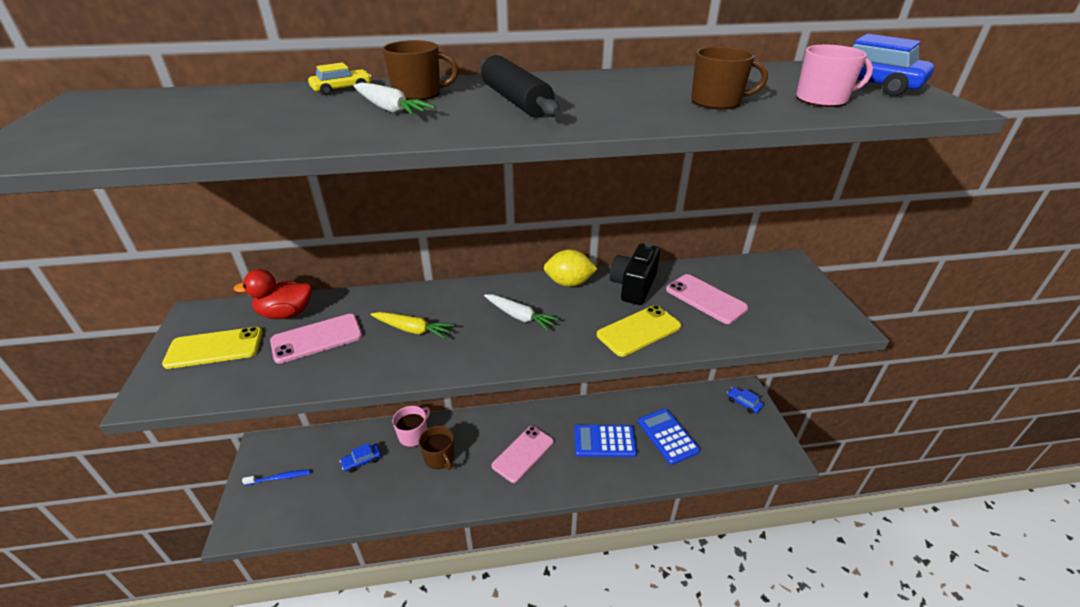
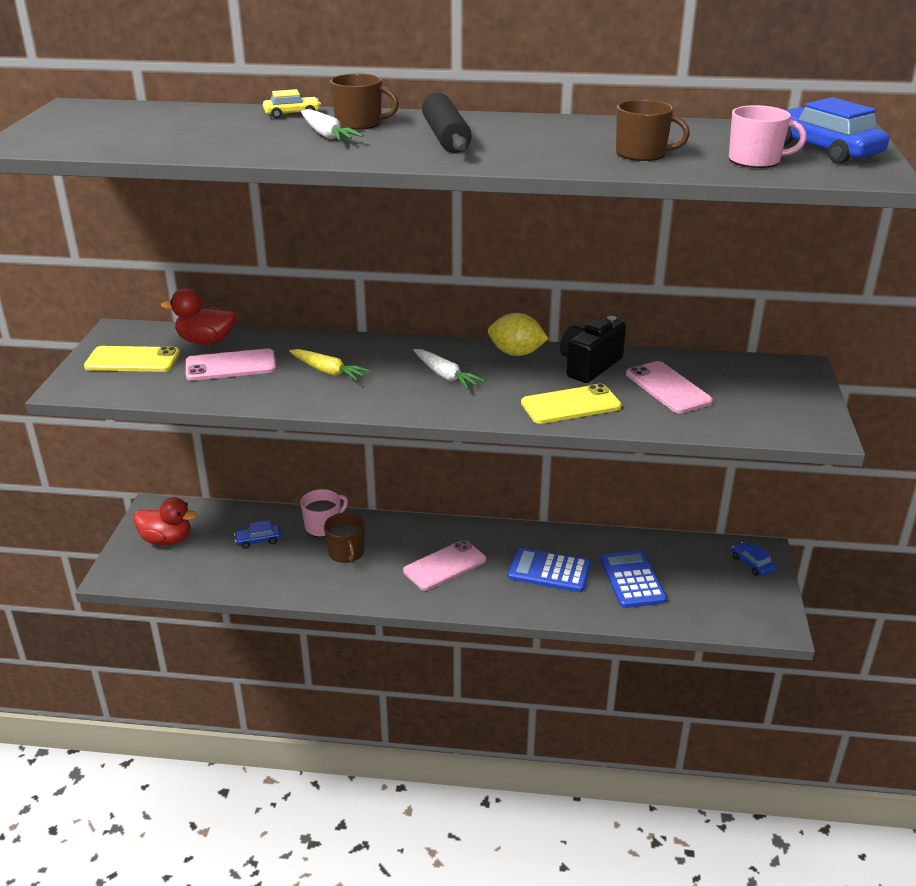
camera: 15 degrees right, 5 degrees down
blue toothbrush [242,469,311,485] -> red duck [133,497,197,545]

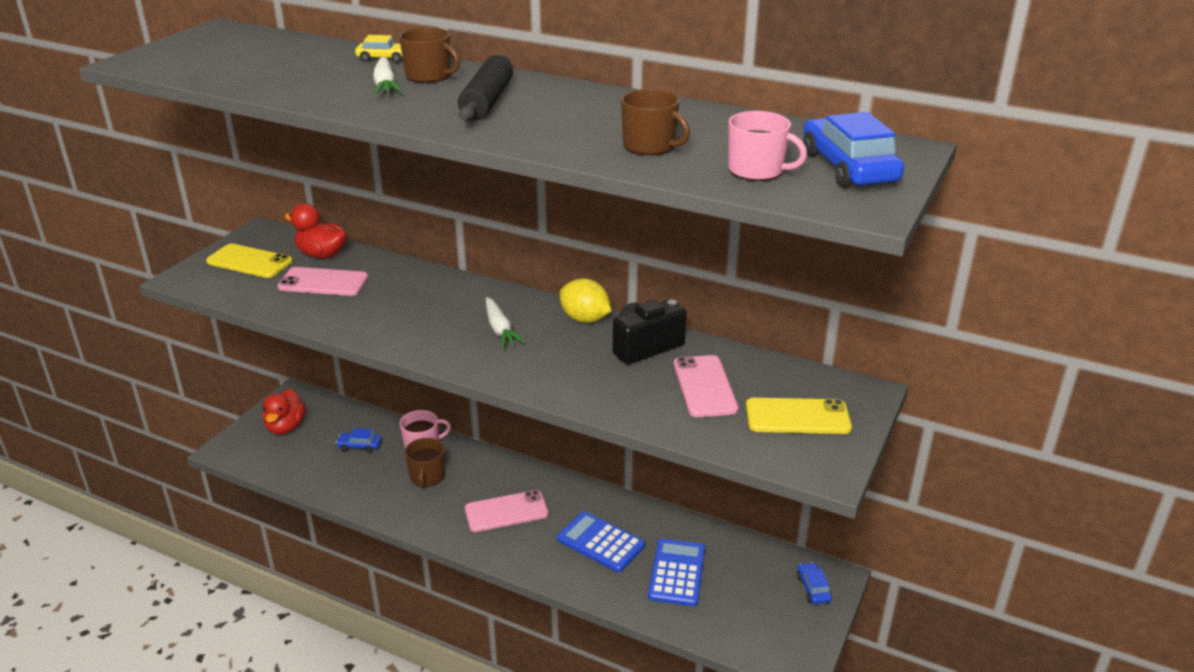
camera: 20 degrees right, 0 degrees up
red duck [133,497,197,545] -> red duck turned 60 degrees clockwise [262,388,306,435]
yellow carrot [289,349,371,381] -> none
yellow phone [521,384,622,424] -> yellow phone moved to [746,398,852,434]

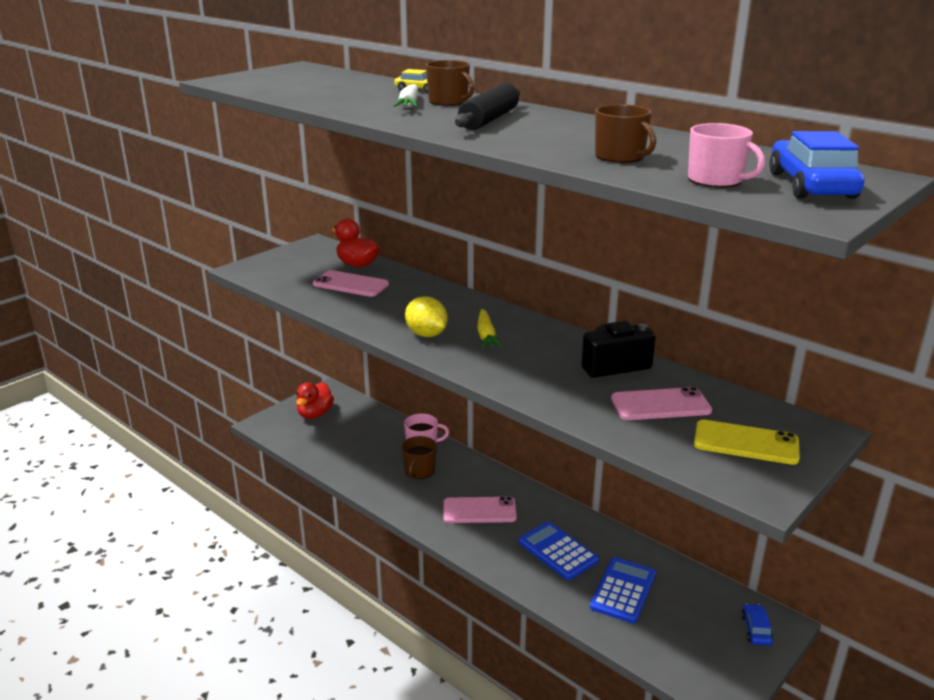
camera: 15 degrees right, 5 degrees down
yellow phone [206,244,293,278] -> none
blue car [336,428,381,453] -> none
white carrot [486,297,526,348] -> yellow carrot [477,309,504,349]
yellow lemon [559,279,611,323] -> yellow lemon moved to [405,296,448,337]
pink phone [674,355,739,417] -> pink phone turned 75 degrees clockwise [611,387,712,420]

